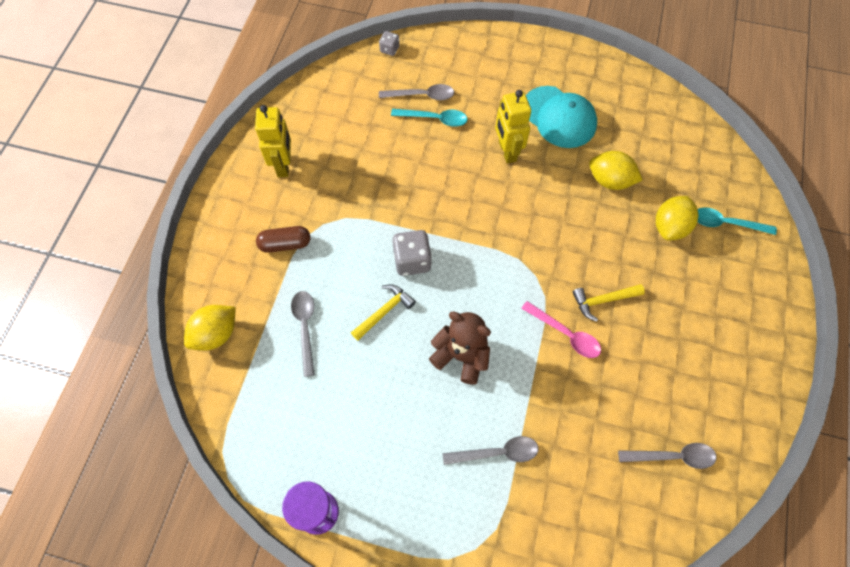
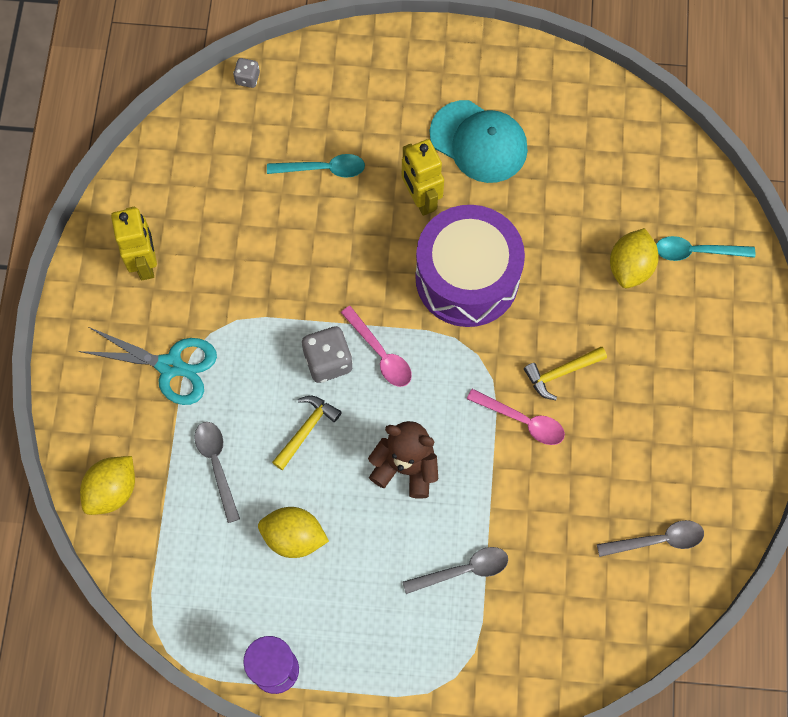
camera: 10 degrees left, 5 degrees up
brown capsule [256,226,310,253] -> turquoise scissors [79,327,217,405]
grey spoon [379,84,454,100] -> none
yellow lemon [589,151,643,190] -> yellow lemon moved to [258,507,329,558]
none -> pink spoon [341,306,412,387]
none -> purple drum [415,205,525,327]

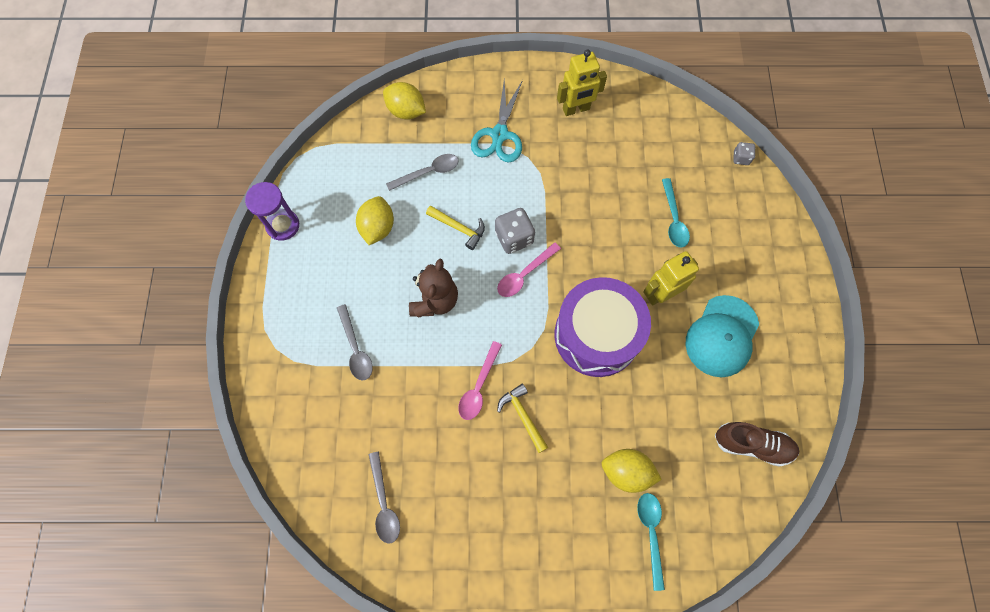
camera: 85 degrees right, 0 degrees up
none -> brown shoe [715,422,799,467]

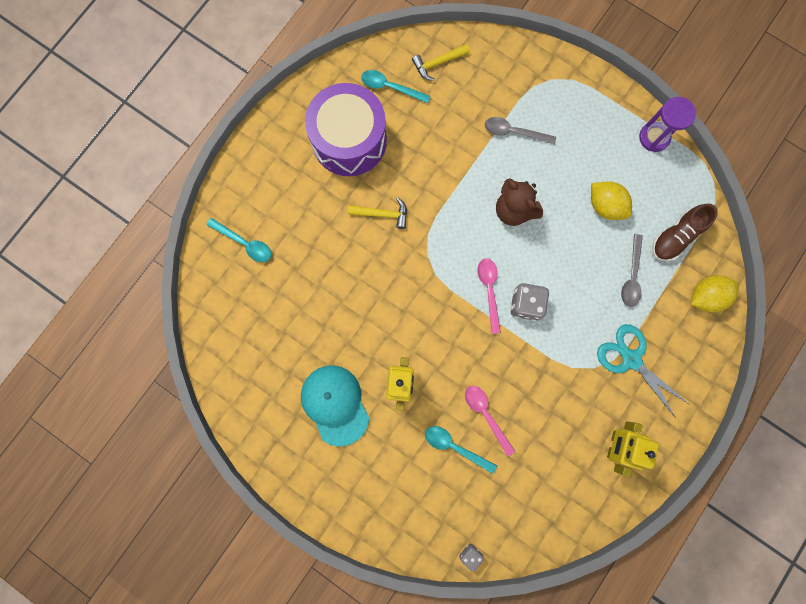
camera: 125 degrees right, 10 degrees up
grey spoon [368,452,400,543] -> turquoise spoon [361,70,430,103]
yellow hammer [426,205,485,250] -> yellow hammer moved to [412,44,470,81]
pink spoon [458,341,502,420] -> pink spoon moved to [465,386,515,456]
purple drum [555,277,651,377] -> purple drum moved to [305,83,387,176]
yellow lemon [602,449,662,493] -> none
brown shoe [715,422,799,467] -> brown shoe moved to [652,204,718,261]

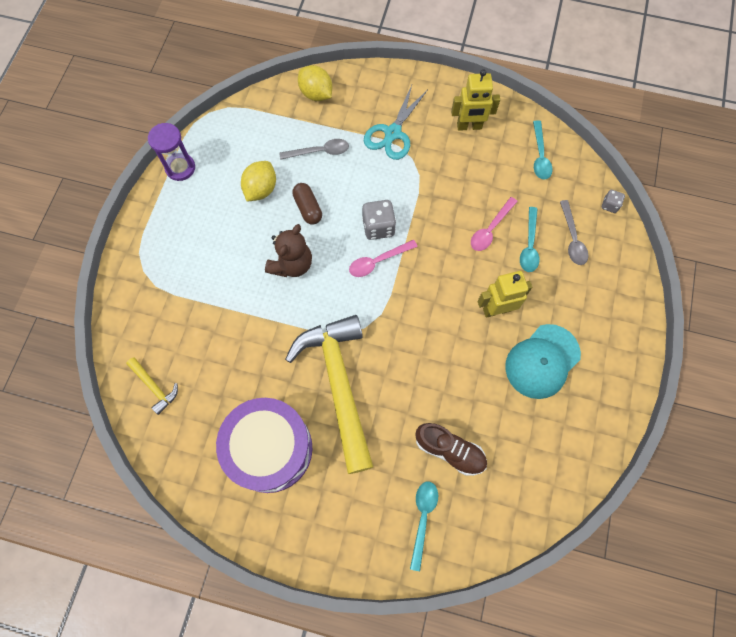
camera: 110 degrees left, 10 degrees down
yellow hammer [348,197,407,229] -> yellow hammer [285,315,373,474], size x2.41
turquoise spoon [361,70,430,103] -> turquoise spoon moved to [533,120,552,180]
grey spoon [485,117,556,145] -> grey spoon moved to [560,200,588,265]
brown shoe [652,204,718,261] -> brown shoe moved to [415,423,487,476]
none -> brown capsule [292,183,322,225]

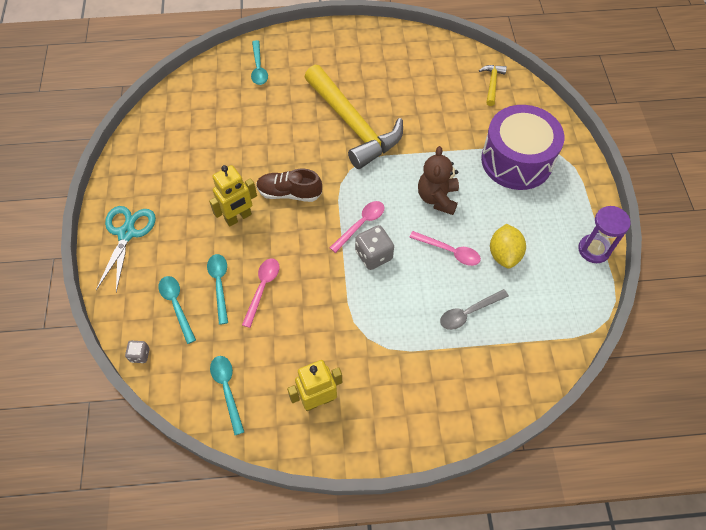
camera: 160 degrees right, 10 degrees down
yellow hammer [126,357,178,415] -> yellow hammer turned 75 degrees clockwise [479,65,507,106]
purple drum [216,398,312,493] -> purple drum moved to [481,105,564,190]
brown capsule [292,183,322,225] -> pink spoon [409,231,481,266]
yellow lemon [298,65,332,101] -> none
turquoise scissors [364,85,428,160] -> turquoise scissors moved to [96,206,156,292]
brown shoe [415,423,487,476] -> brown shoe moved to [256,169,322,202]
turquoise cap [505,324,581,399] -> none
grey spoon [560,200,588,265] -> turquoise spoon [158,276,196,344]

